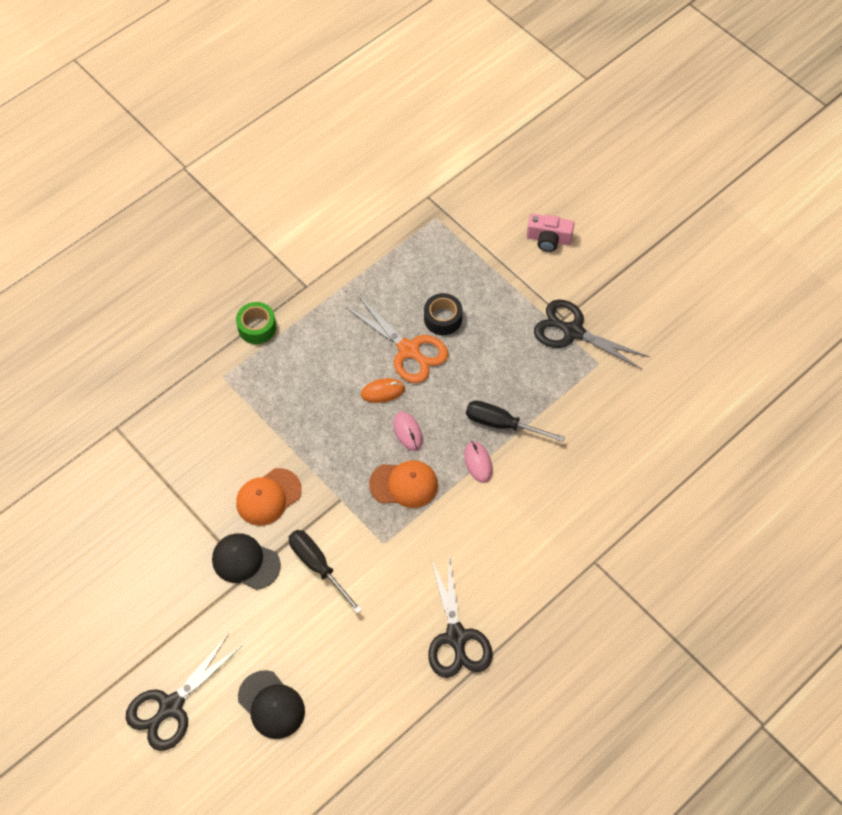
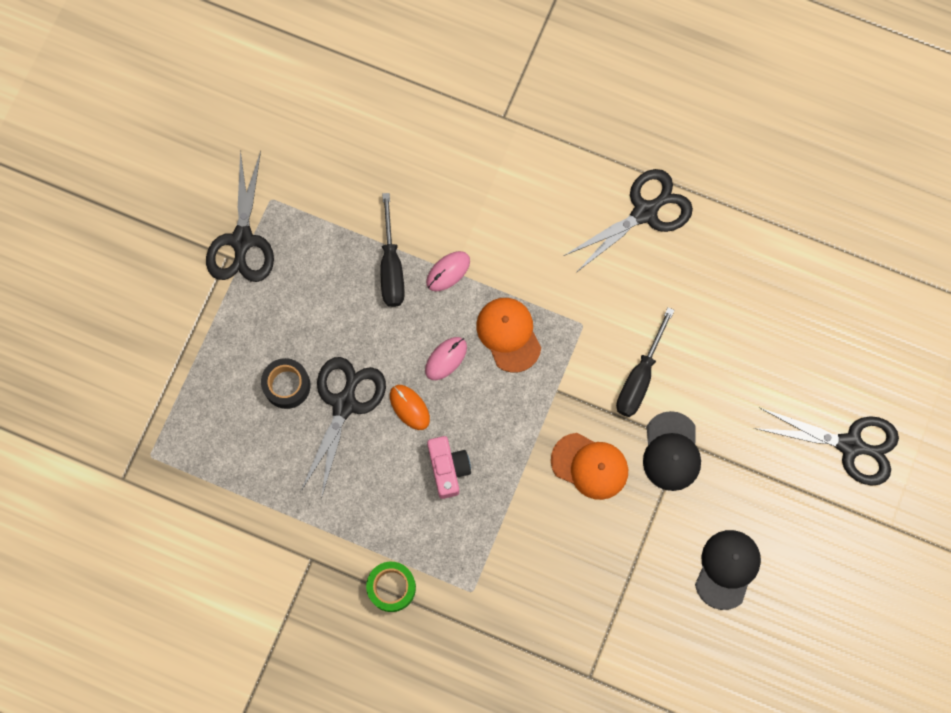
camera: 115 degrees left, 15 degrees up
black cap [238,670,305,739] -> black cap moved to [695,530,761,610]
orange scissors [347,296,448,383] -> black scissors [301,357,386,499]
pink camera [527,214,574,252] -> pink camera moved to [427,436,471,499]

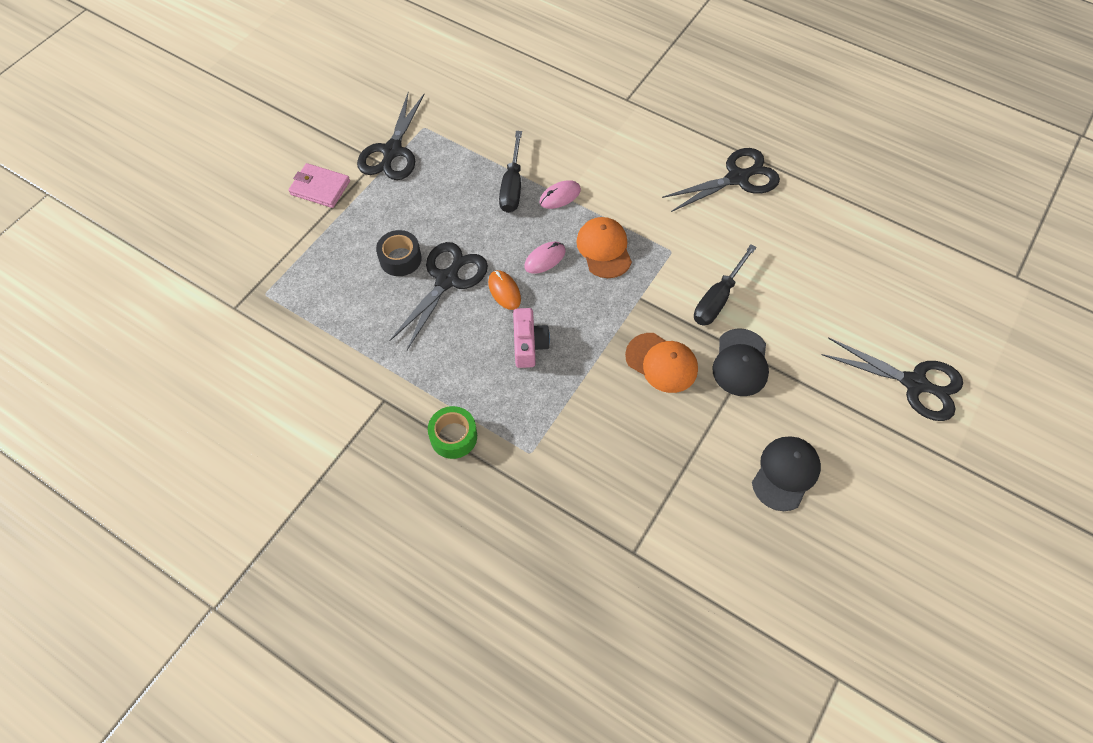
camera: 10 degrees right, 15 degrees down
none -> pink wallet [288,163,350,208]

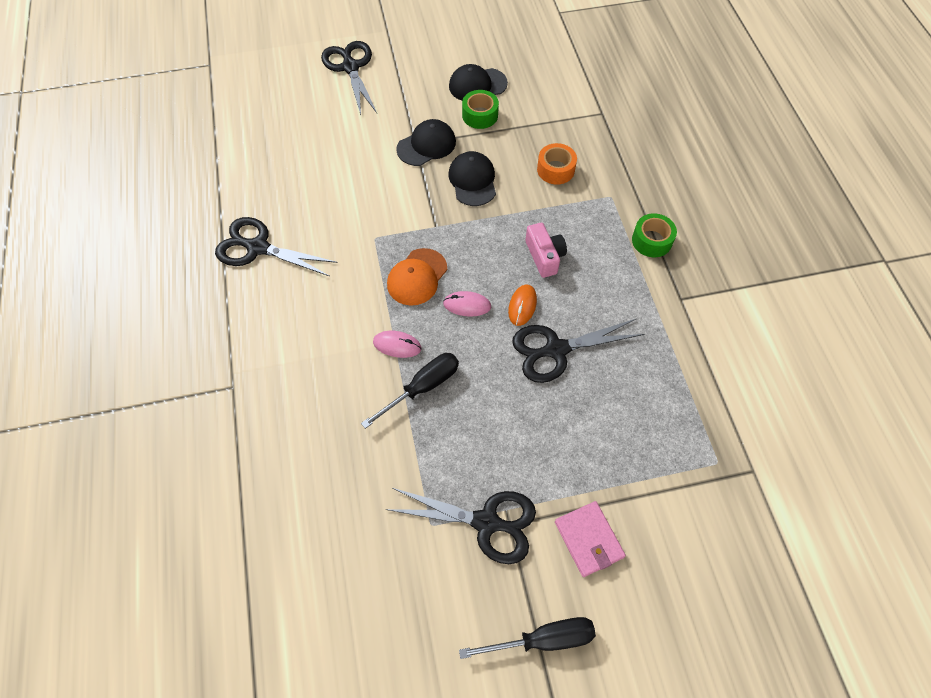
camera: 135 degrees left, 0 degrees up
black scissors [357,93,424,180] -> black scissors turned 45 degrees clockwise [386,488,536,564]
black tape [376,230,422,276] -> none
pink camera [513,308,550,368] -> pink camera turned 120 degrees clockwise [525,223,567,278]
orange cap [625,333,698,393] -> black cap [449,151,496,206]
black screwdriver [694,244,757,326] -> black screwdriver moved to [459,617,596,659]
none -> green tape [462,90,499,129]
none -> orange tape [537,143,577,185]

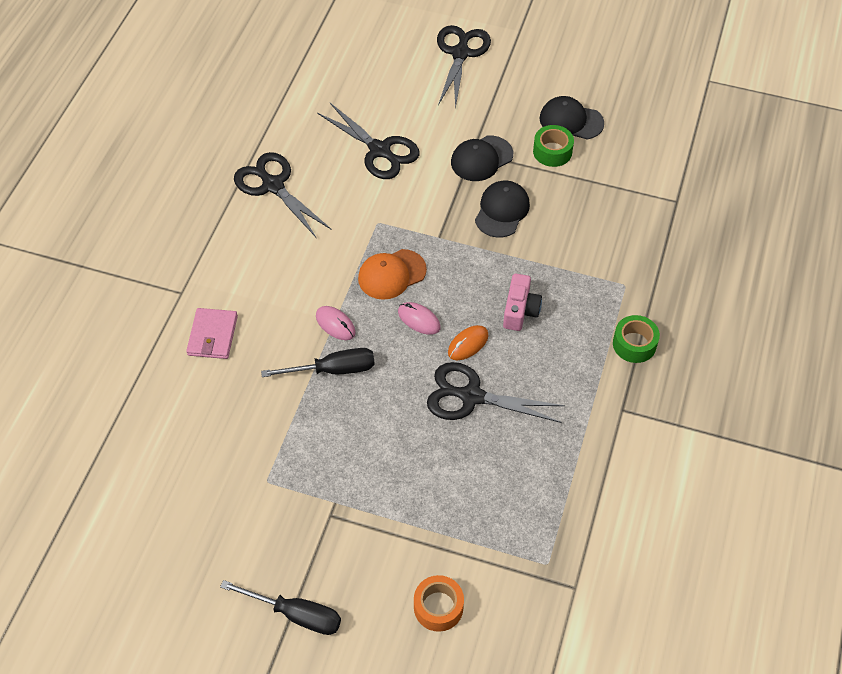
camera: 30 degrees right, 5 degrees down
black scissors [386,488,536,564] -> black scissors moved to [317,103,420,179]
black cap [396,119,456,166] -> black cap turned 150 degrees clockwise [451,136,513,181]
orange tape [537,143,577,185] -> orange tape moved to [414,575,464,632]
pink wallet [555,501,626,577] -> pink wallet moved to [186,308,238,359]

